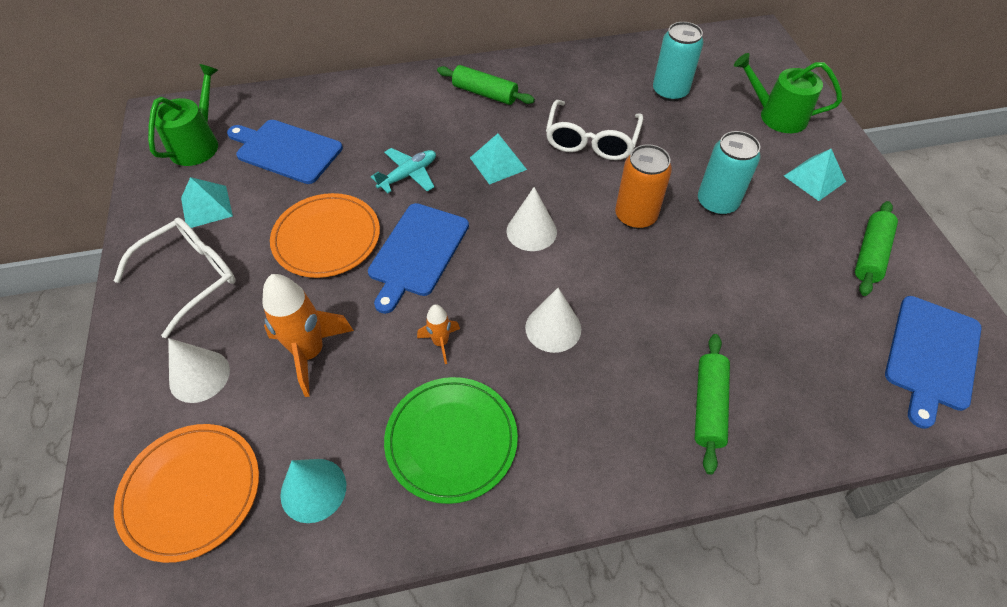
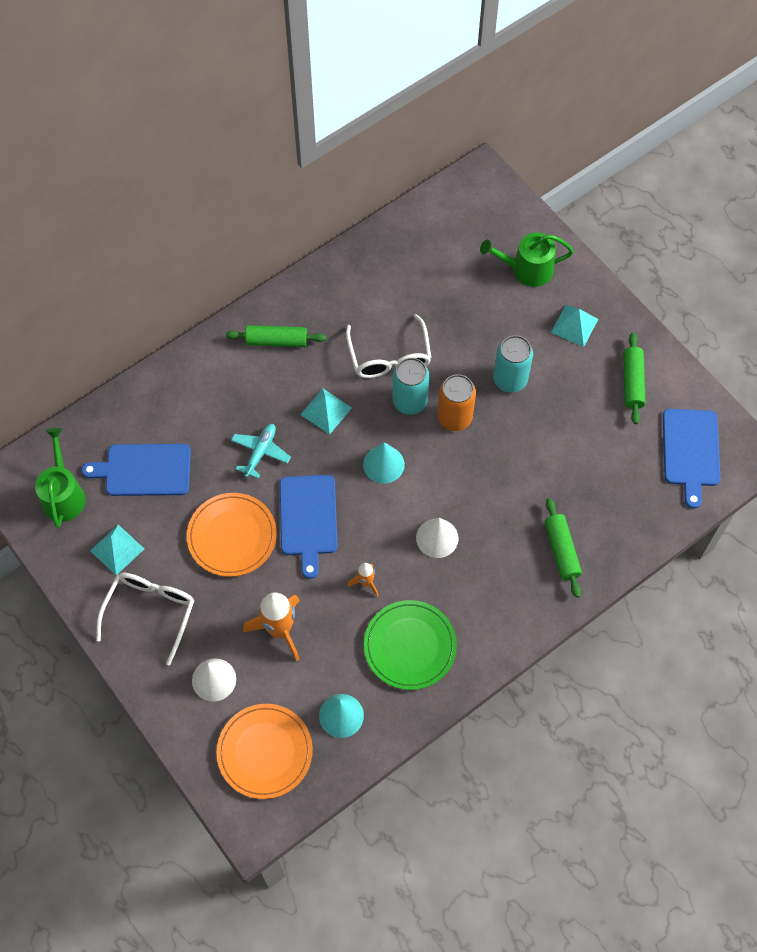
camera: 25 degrees left, 10 degrees up
white cone [506,187,557,251] -> turquoise cone [363,442,405,484]
turquoise can [653,22,704,101] -> turquoise can moved to [393,358,429,415]

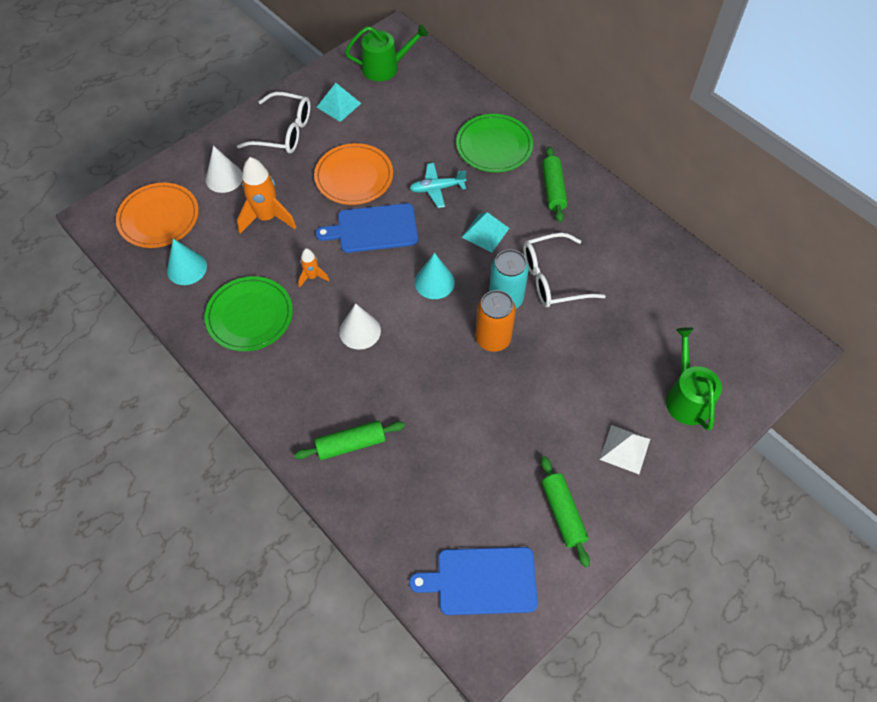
camera: 85 degrees right, 5 degrees down
blue cutting board [81,444,191,496] -> none
turquoise plane [231,424,291,479] -> turquoise plane turned 150 degrees clockwise [409,163,466,208]
turquoise can [493,335,533,393] -> none
turquoise pyramid [551,305,598,347] -> white pyramid [599,425,650,474]
green rolling pin [623,332,646,424] -> green rolling pin turned 75 degrees clockwise [541,456,590,567]
none -> green plate [456,114,533,172]

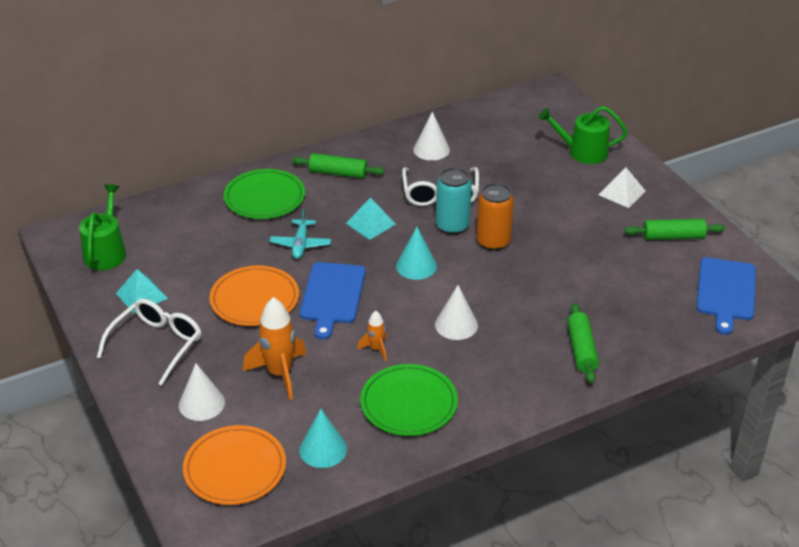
camera: 75 degrees left, 20 degrees down
none -> white cone [413,111,450,161]

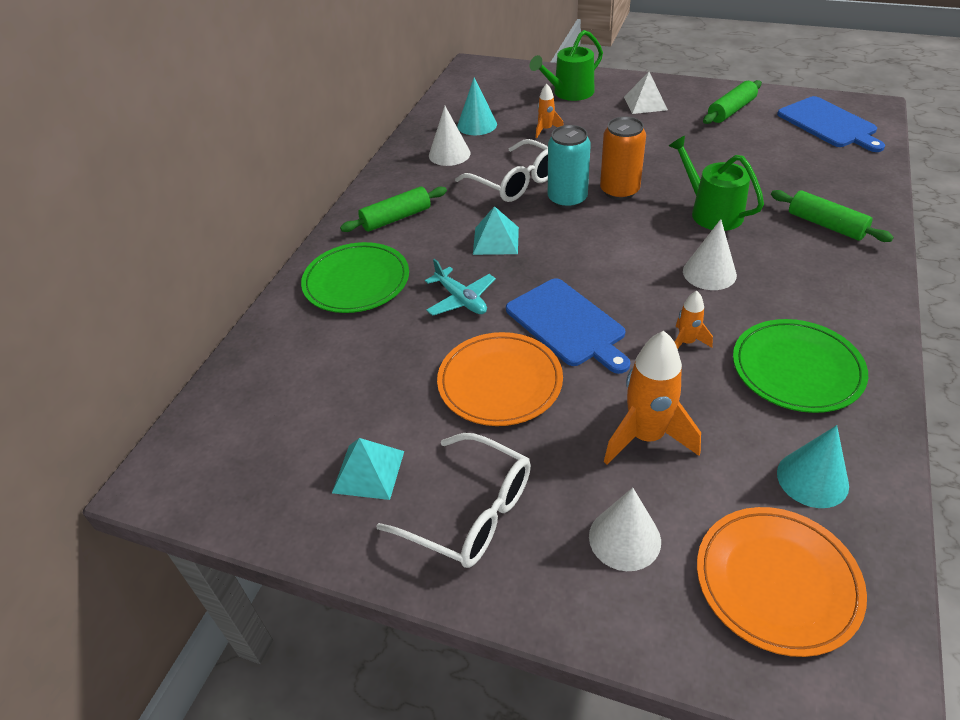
camera: 40 degrees left, 5 degrees up
green watering can [79,184,126,270] -> green watering can moved to [669,136,764,231]
white glasses [97,299,201,386] -> white glasses turned 135 degrees clockwise [376,433,531,568]
turquoise cone [396,227,437,280] -> turquoise cone moved to [457,77,497,135]
none -> orange rocket [536,84,564,138]

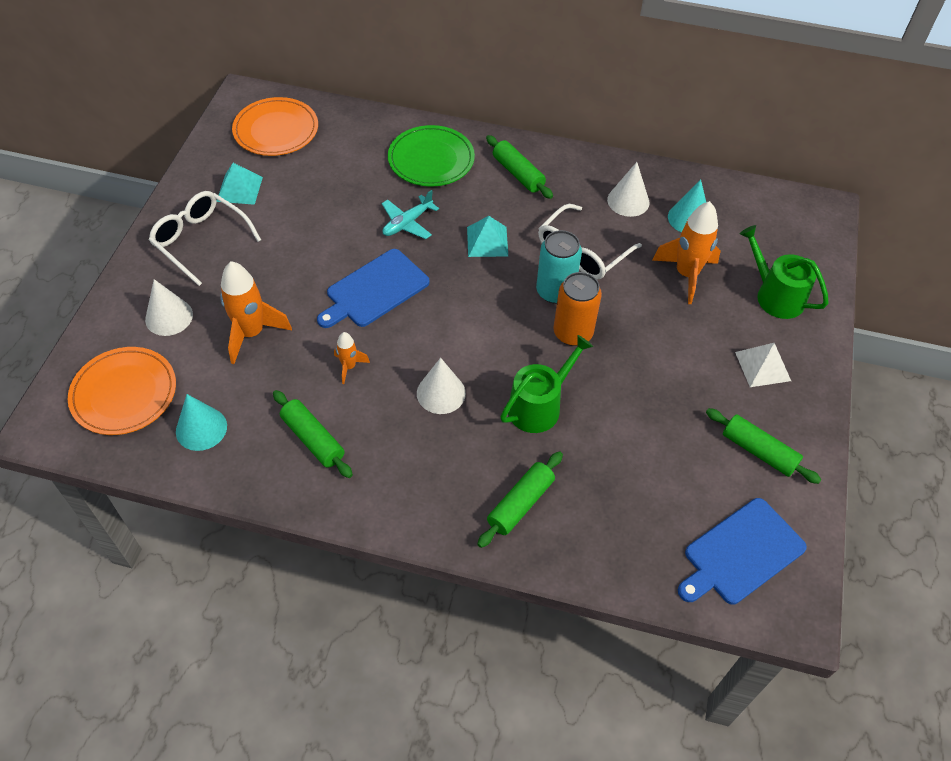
camera: 80 degrees right, 10 degrees up
white glasses [376,433,531,568] -> white glasses turned 105 degrees clockwise [149,191,261,286]
orange plate [437,332,563,426] -> orange plate moved to [232,97,318,156]
orange rocket [536,84,564,138] -> orange rocket [652,201,721,304], size x1.92
green plate [733,319,868,413] -> green rolling pin [273,390,353,478]

